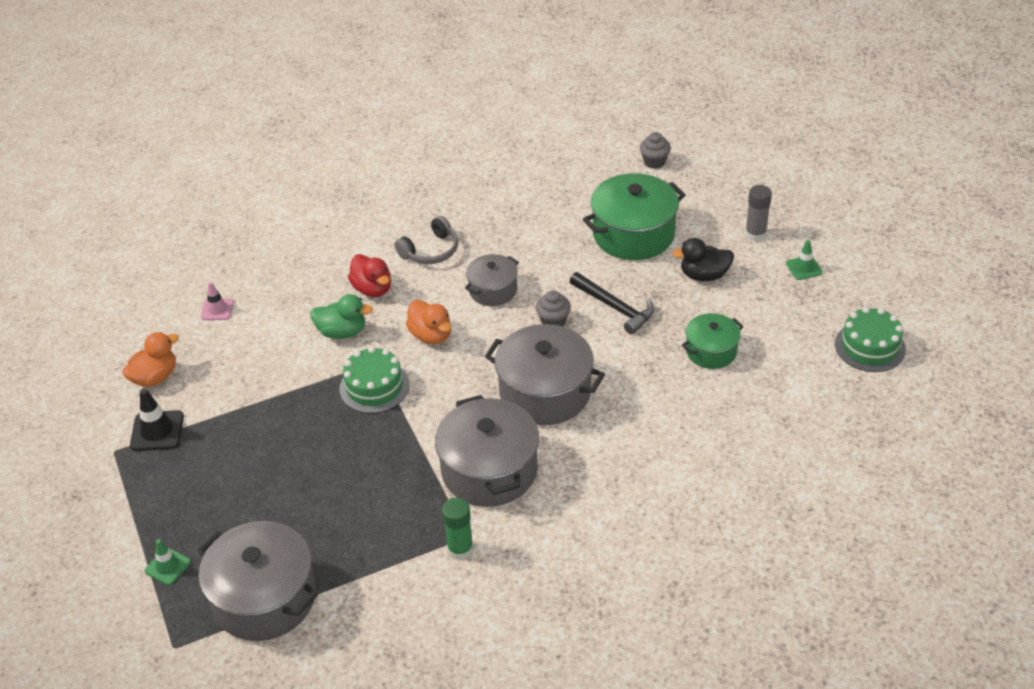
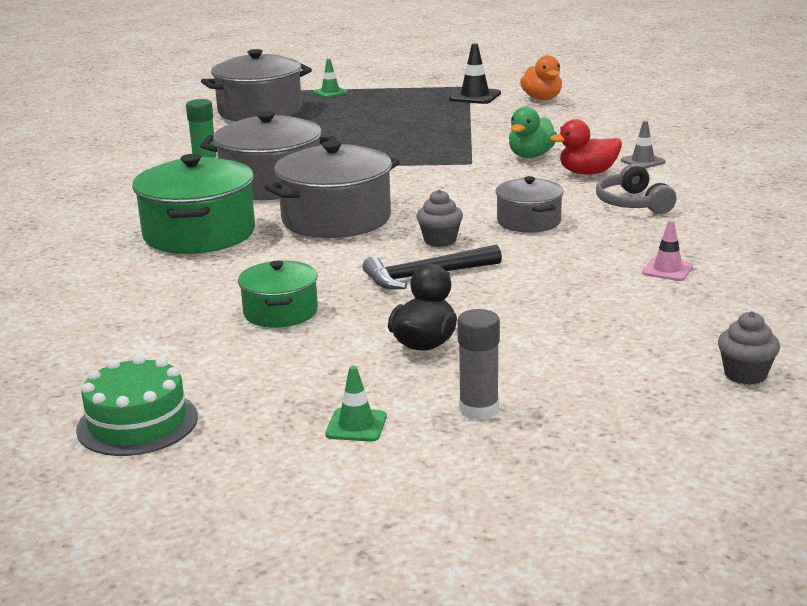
camera: 115 degrees right, 20 degrees down
pink traffic cone [201,282,234,320] -> pink traffic cone moved to [642,220,693,281]
green cake [339,346,409,413] -> none
orange duck [406,300,451,344] -> none
green pot [583,173,686,260] -> green pot moved to [132,154,255,254]
none -> grey traffic cone [621,121,666,169]

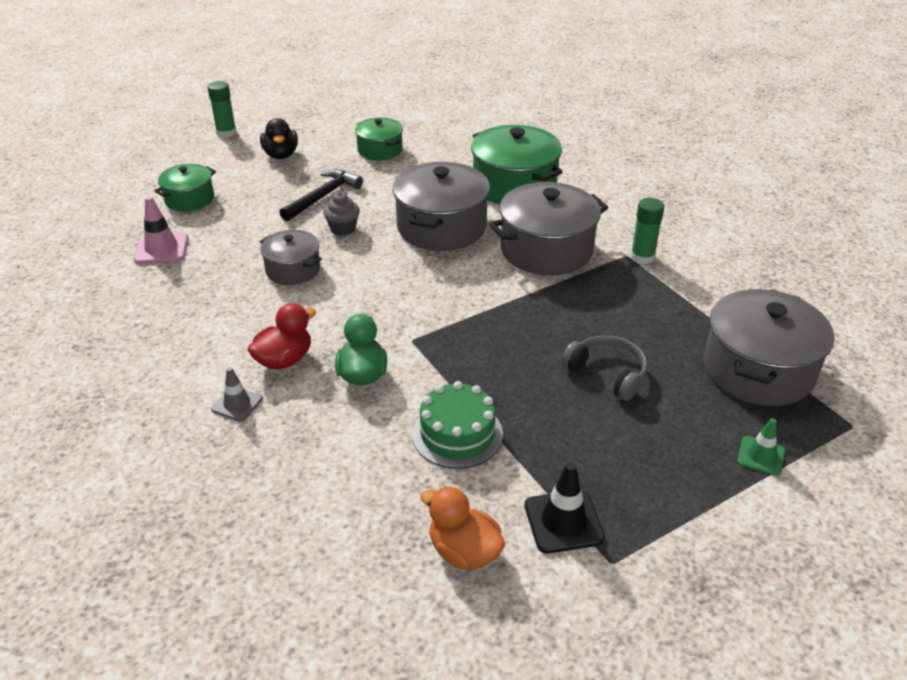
camera: 145 degrees right, 15 degrees up
green cake [76,355,198,456] -> green cake moved to [412,381,503,469]
green traffic cone [325,366,387,442] -> none
grey glue stick [457,309,500,420] -> green glue stick [208,81,237,138]
grey headphones [596,164,676,214] -> grey headphones moved to [561,335,648,401]
pink traffic cone [642,220,693,281] -> pink traffic cone [134,196,188,264], size x1.52
grey cupcake [718,311,780,385] -> none
none -> green pot [154,164,216,212]

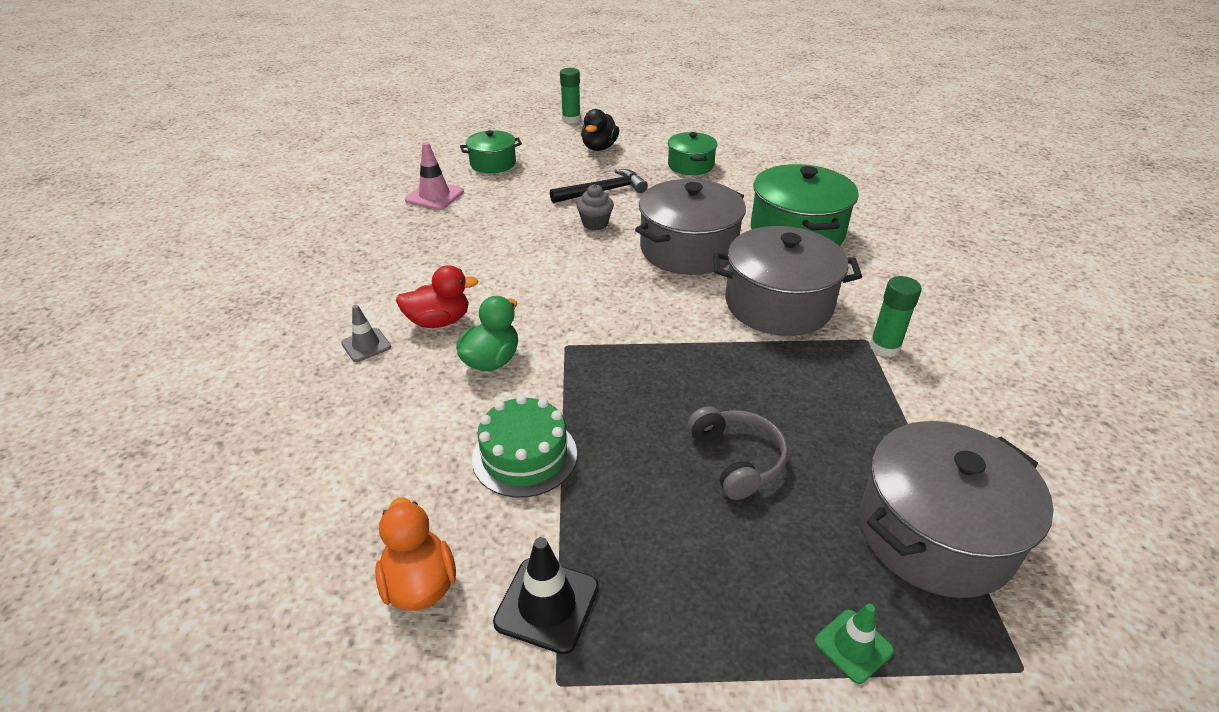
camera: 30 degrees right, 0 degrees up
grey pot [260,230,322,285] -> none

